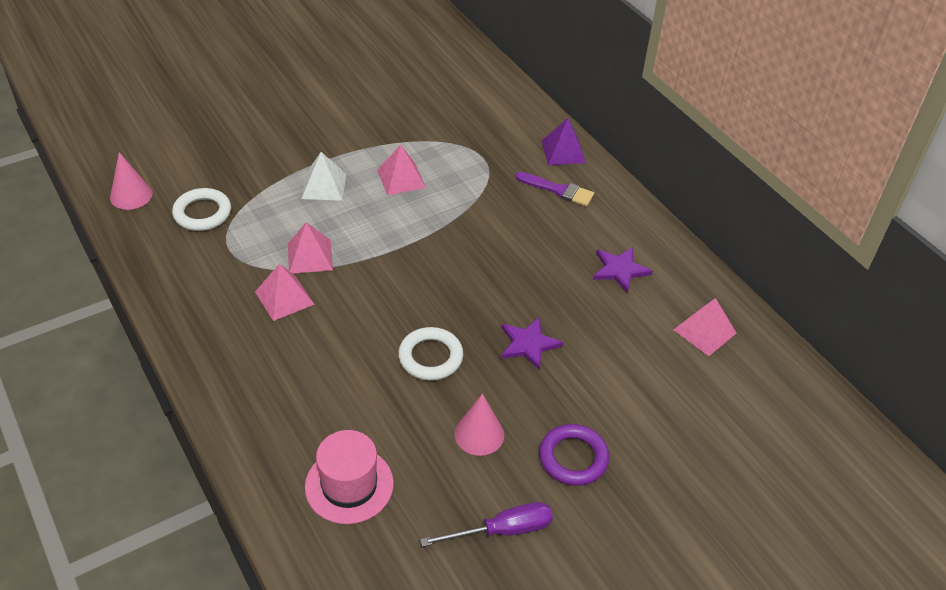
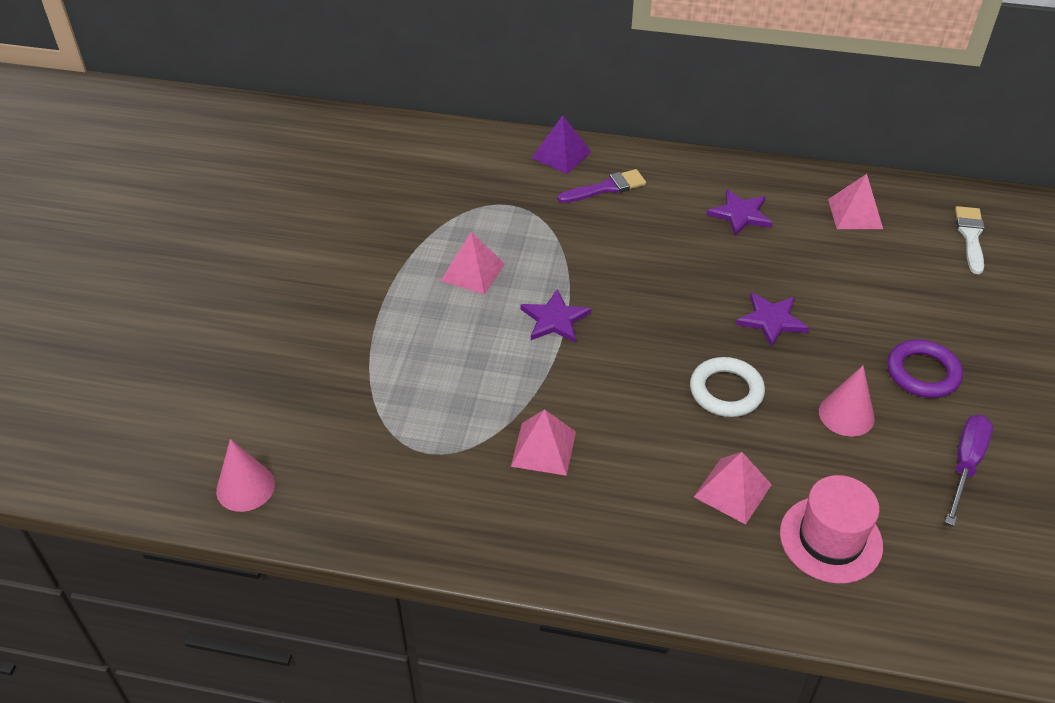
camera: 45 degrees left, 0 degrees up
white ring [172,188,231,231] -> none
pink pyramid [288,222,333,273] -> pink pyramid moved to [694,452,772,525]
white pyramid [302,152,346,201] -> none
none -> purple star [520,289,591,343]
none -> white brush [955,206,985,274]

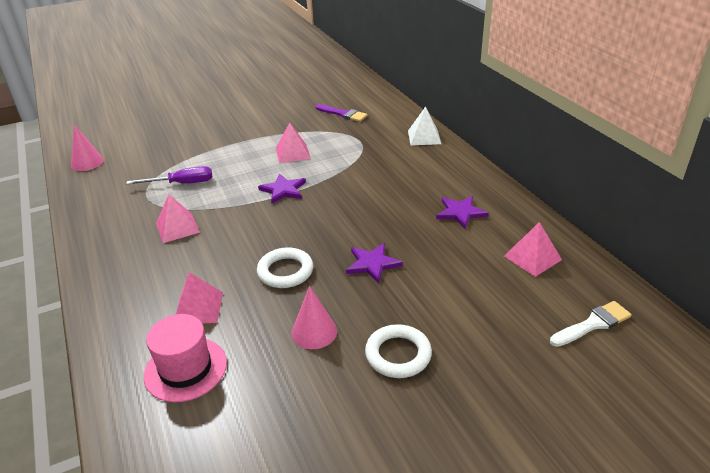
camera: 55 degrees right, 10 degrees down
purple pyramid [532,115,591,174] -> white pyramid [408,107,441,145]
purple brush [558,169,646,203] -> purple brush moved to [315,104,368,122]
purple ring [887,340,963,398] -> white ring [365,324,432,378]
purple screwdriver [945,415,993,526] -> purple screwdriver moved to [126,166,212,184]

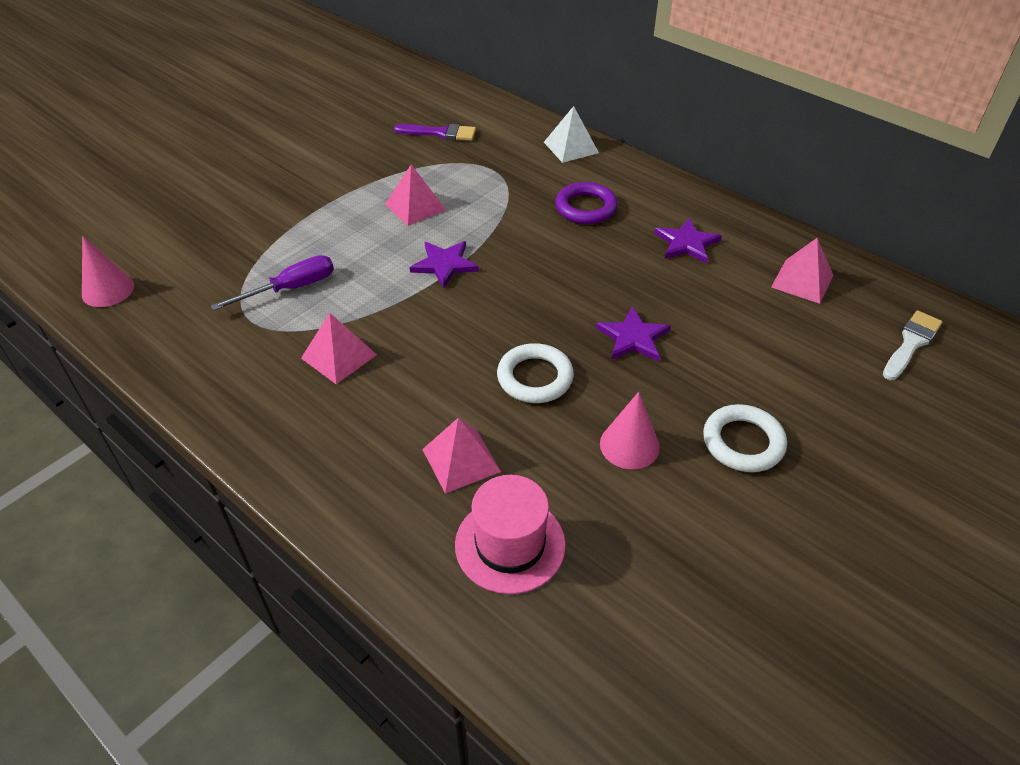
camera: 25 degrees left, 10 degrees up
none -> purple ring [555,182,618,224]

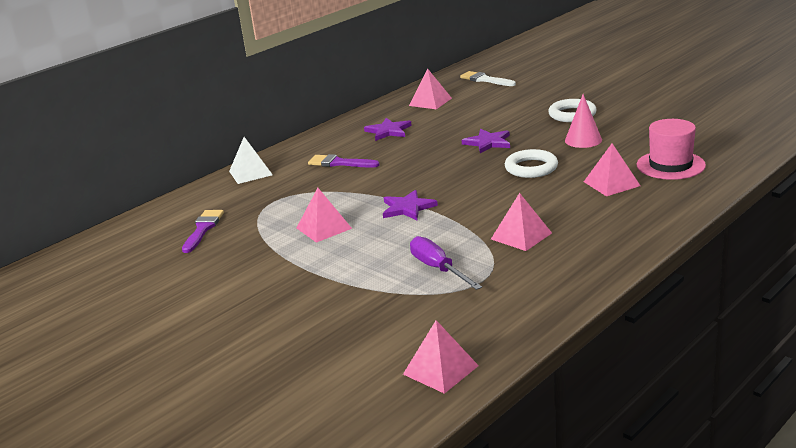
camera: 85 degrees left, 20 degrees down
pink cone [82,236,134,307] -> pink pyramid [403,320,479,394]
purple ring [555,182,618,224] -> purple brush [308,154,380,168]

